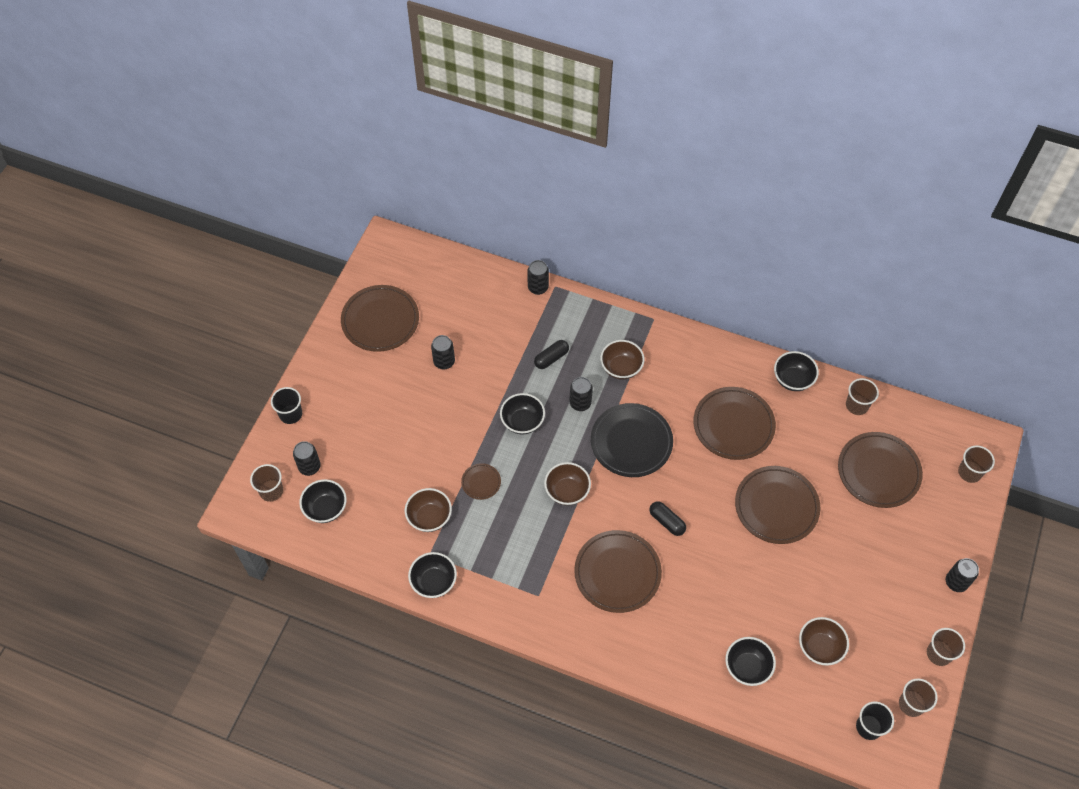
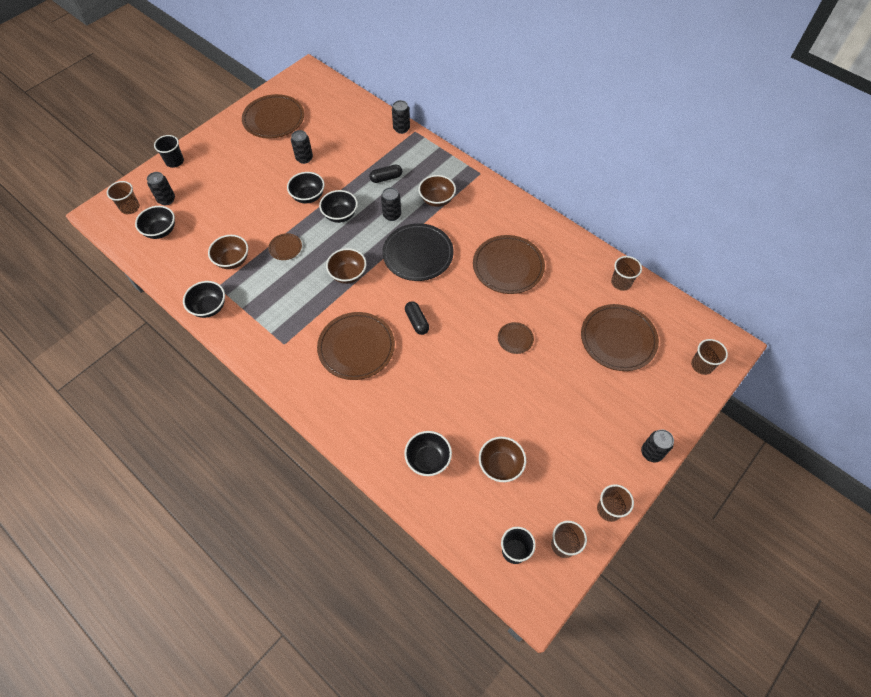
camera: 20 degrees right, 0 degrees up
brown plate [735,466,820,544] -> brown plate [498,322,534,354], size x0.47
black bowl [774,351,819,391] -> black bowl moved to [287,172,325,203]

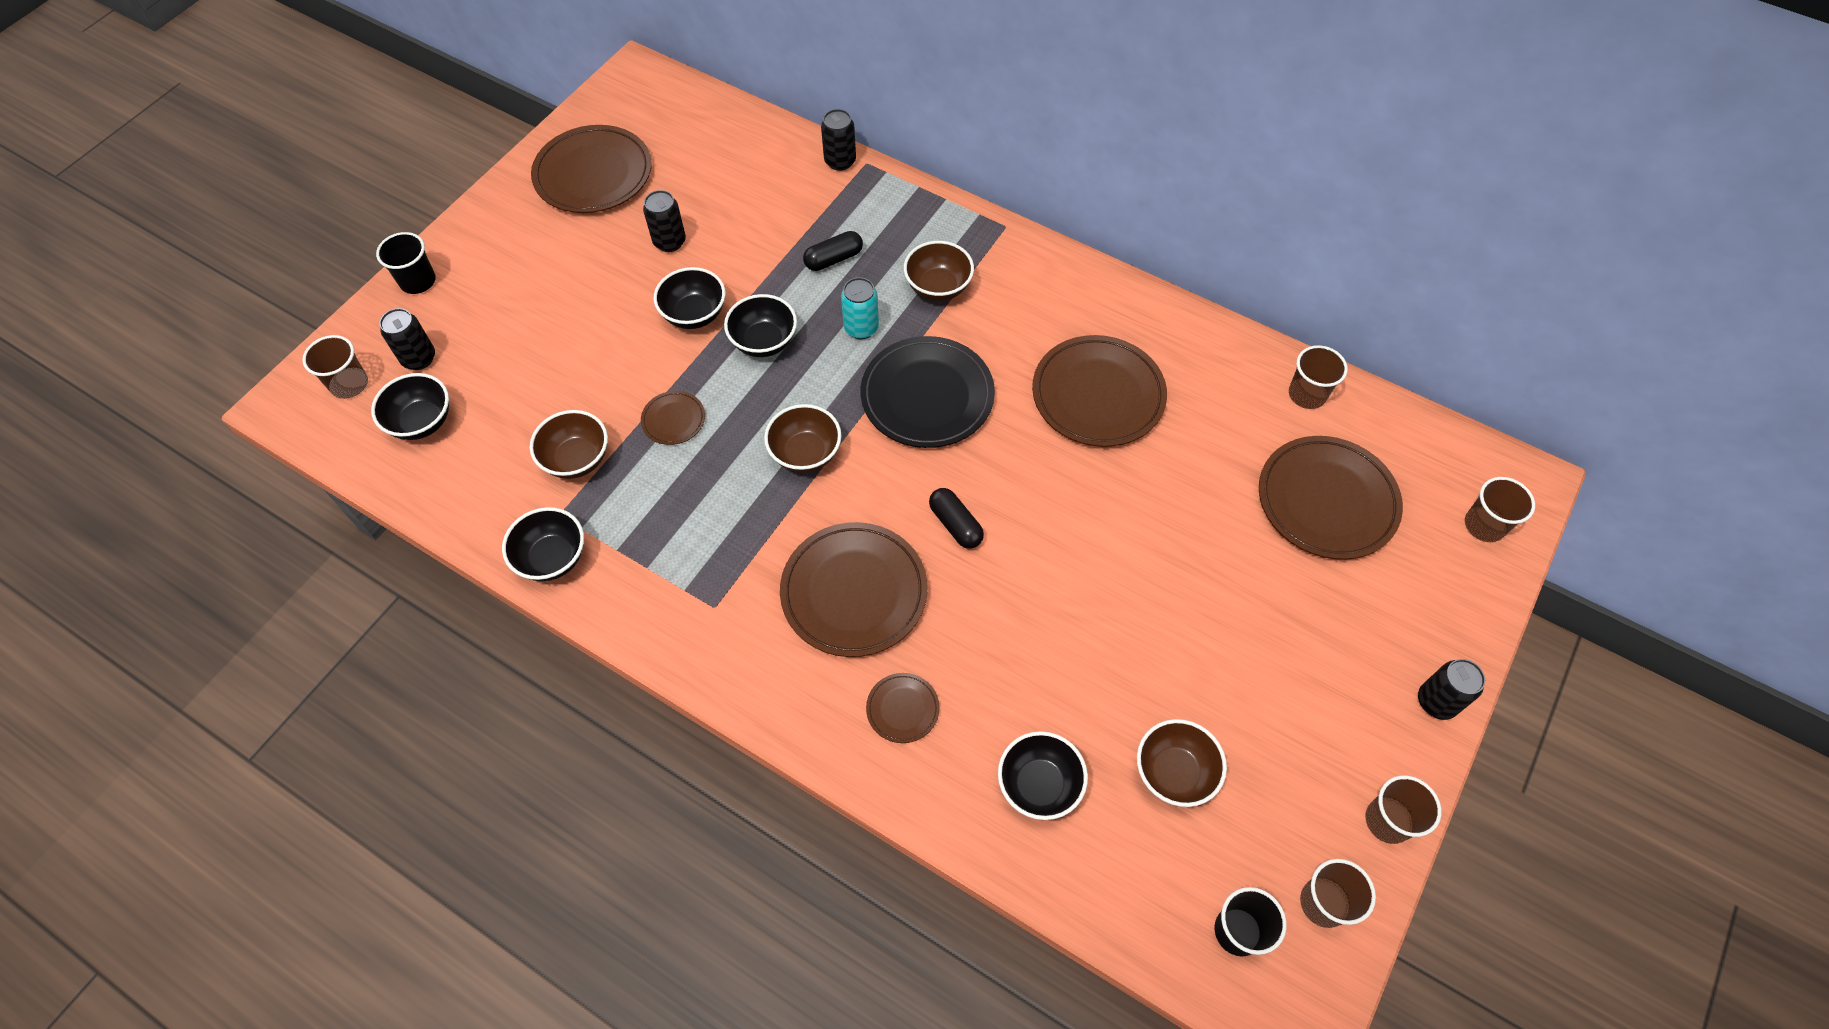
camera: 10 degrees left, 0 degrees up
black can [381,187,401,221] -> turquoise can [841,277,879,339]
brown plate [498,322,534,354] -> brown plate moved to [866,673,940,743]

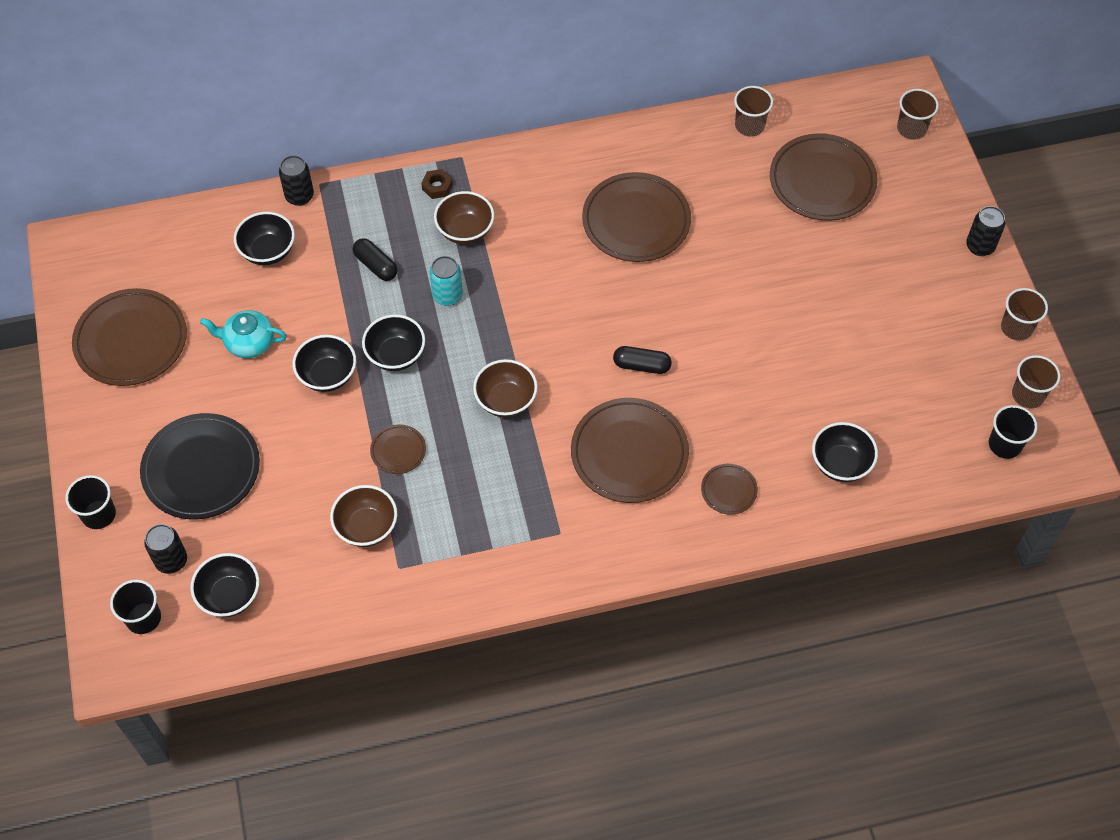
camera: 45 degrees left, 0 degrees up
brown cup [302,335,368,399] -> black cup [110,580,161,634]
black bowl [502,507,584,581] -> black bowl moved to [234,211,295,265]
black can [643,190,686,252] -> turquoise teapot [200,310,287,358]
black capsule [803,231,863,271] -> black capsule turned 60 degrees counterclockwise [353,238,398,281]
black plate [861,336,995,448] -> black plate moved to [140,413,260,520]
brown bowl [1137,719,1227,807] -> none
none -> brown nut [421,169,453,199]

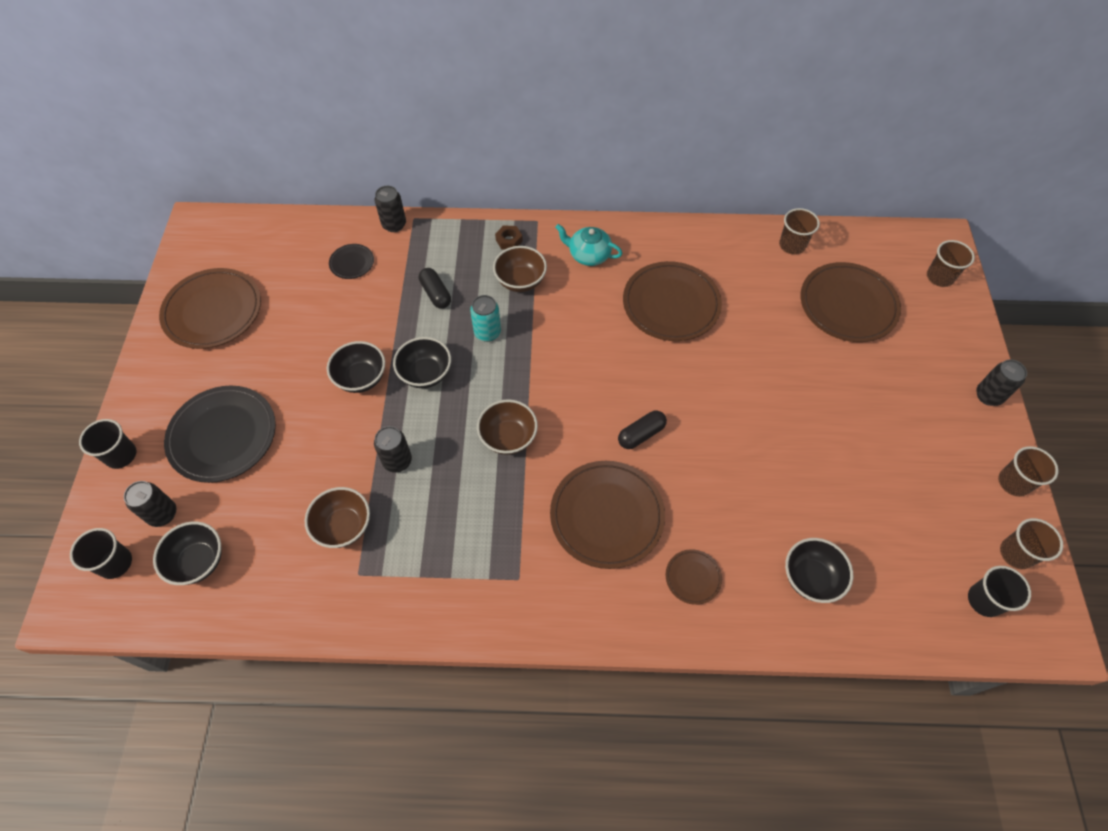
camera: 15 degrees right, 0 degrees up
turquoise teapot [200,310,287,358] -> turquoise teapot moved to [555,224,623,266]
black bowl [234,211,295,265] -> black plate [329,244,374,279]
brown plate [370,424,426,474] -> black can [374,426,412,473]
black capsule [613,346,672,374] -> black capsule turned 60 degrees counterclockwise [618,410,667,449]

